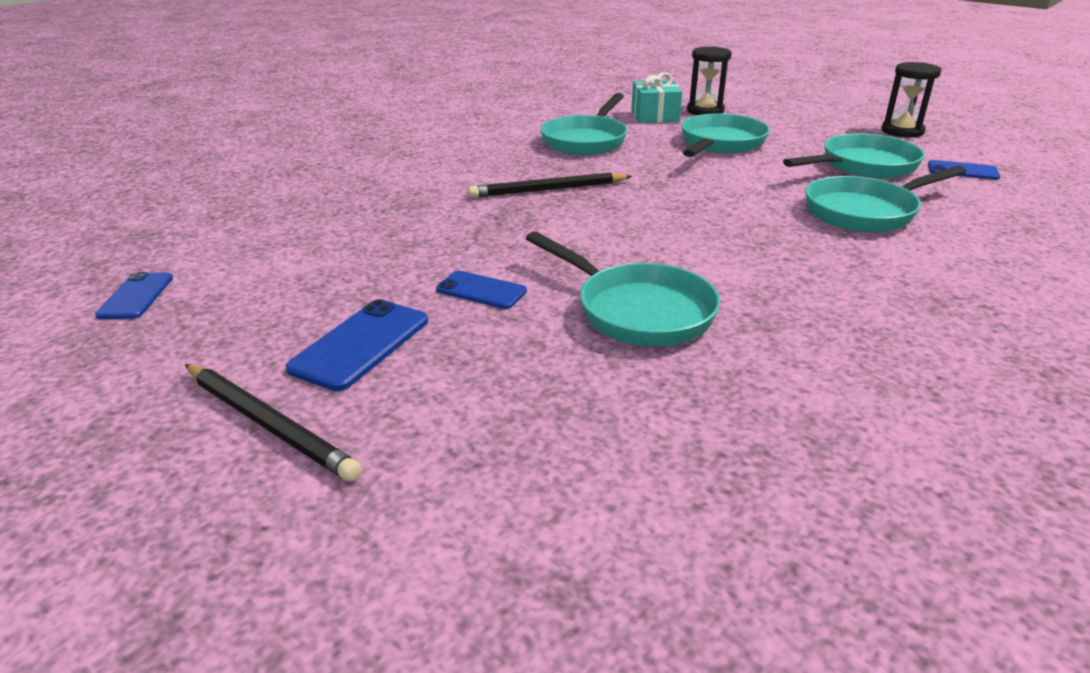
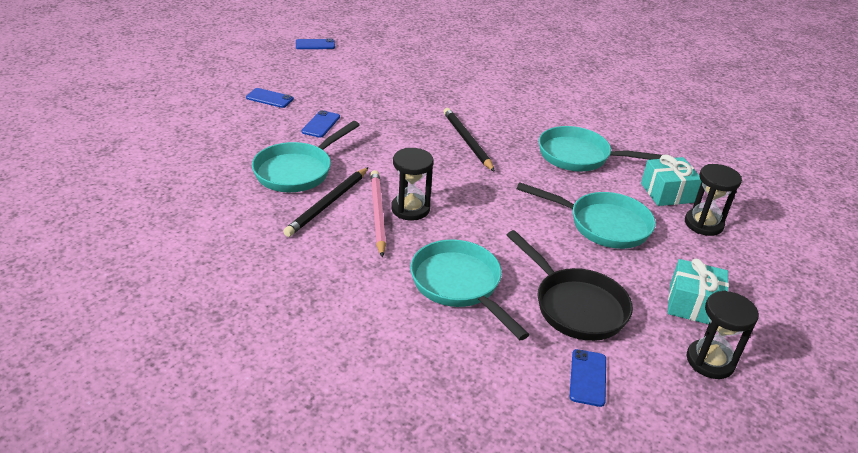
camera: 80 degrees right, 5 degrees up
black pencil [185,364,362,482] -> black pencil moved to [283,167,369,237]
blue phone [285,299,428,391] -> blue phone [246,88,294,108], size x0.66
turquoise pan [783,134,925,179] -> black pan [507,230,633,341]
none -> pink pencil [370,170,386,258]
none -> black hourglass [391,148,434,221]
none -> turquoise gift [667,259,729,324]

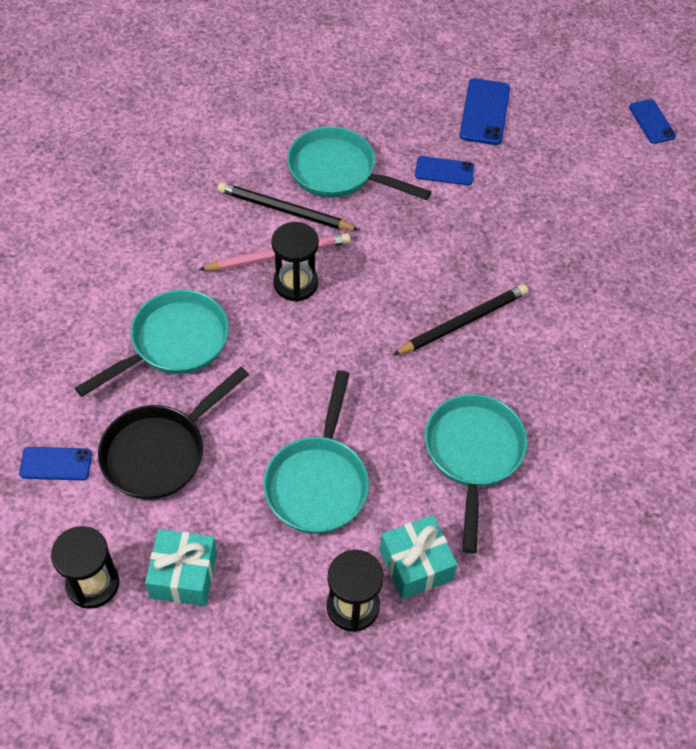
camera: 80 degrees right, 20 degrees up
blue phone [246,88,294,108] -> blue phone [460,78,510,145], size x1.51

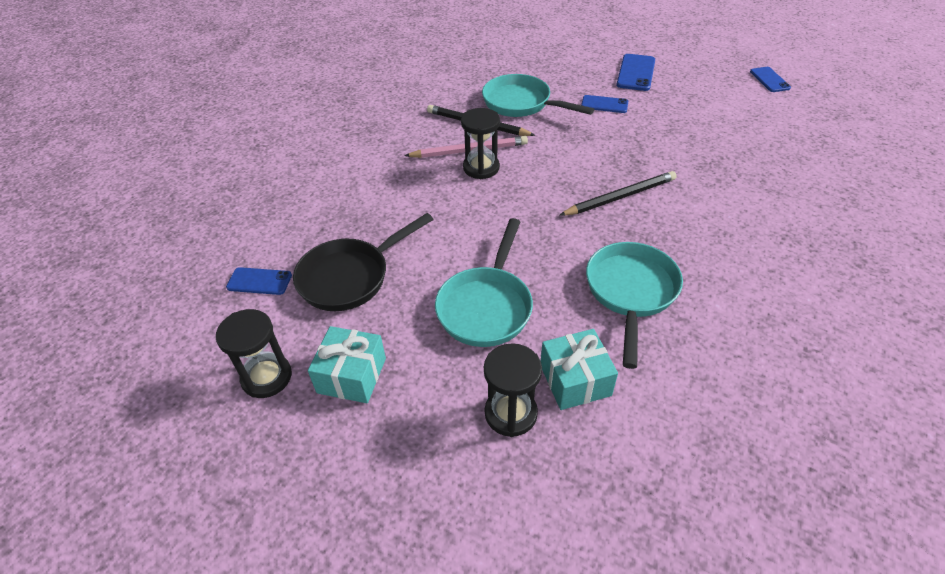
camera: 10 degrees right, 10 degrees down
turquoise pan [75,289,229,397] -> none

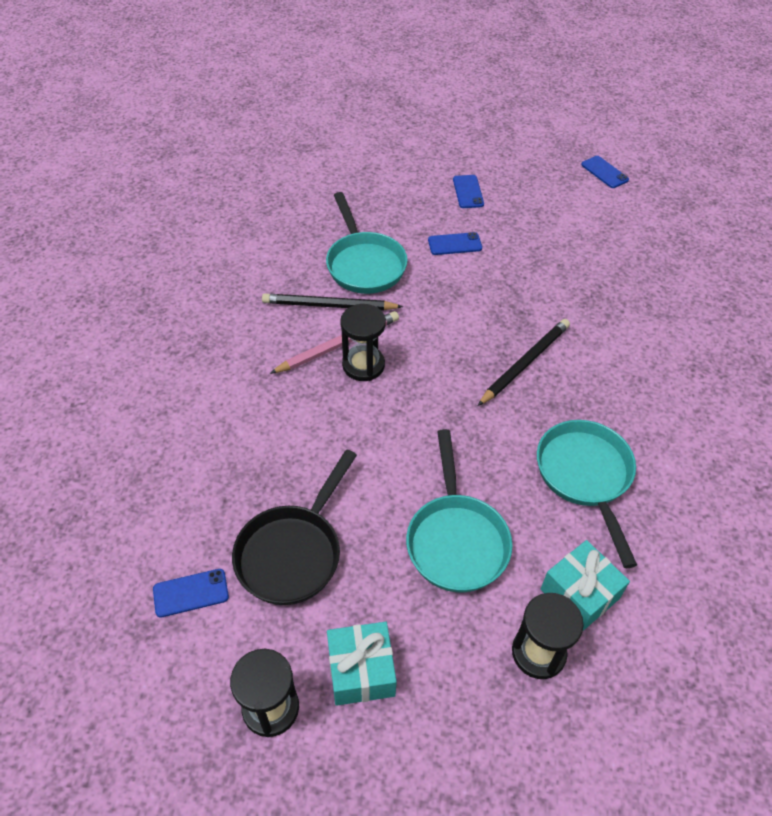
camera: 25 degrees left, 5 degrees up
turquoise pan [482,74,594,117] -> turquoise pan turned 120 degrees counterclockwise [326,192,408,294]
blue phone [616,54,655,91] -> blue phone [453,175,484,208], size x0.66

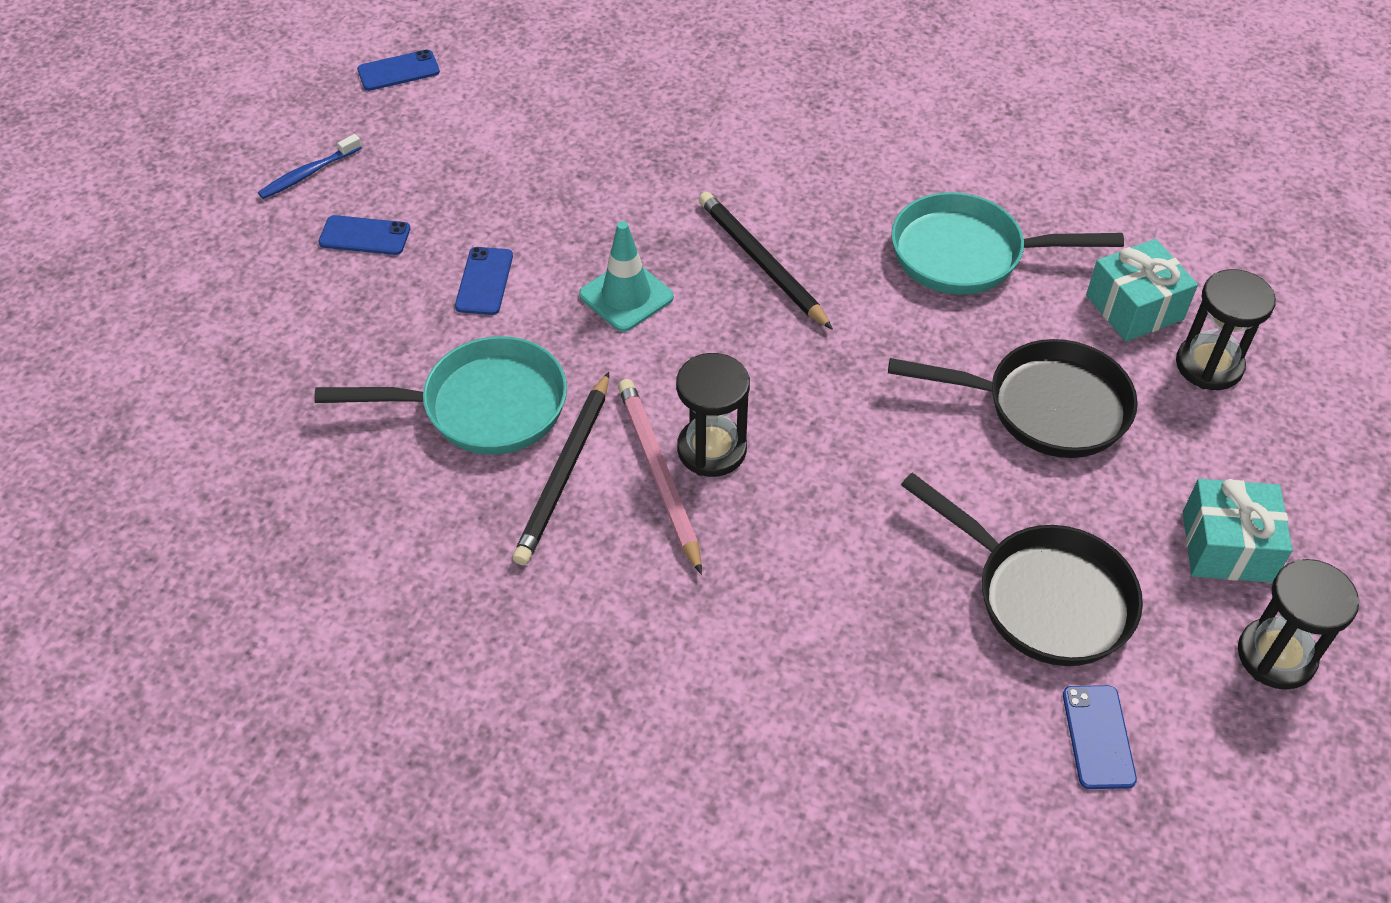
camera: 75 degrees left, 0 degrees up
turquoise pan [406,429,513,592] -> black pan [888,339,1138,458]
none -> blue toothbrush [258,134,362,199]
none -> turquoise traffic cone [579,221,674,332]

